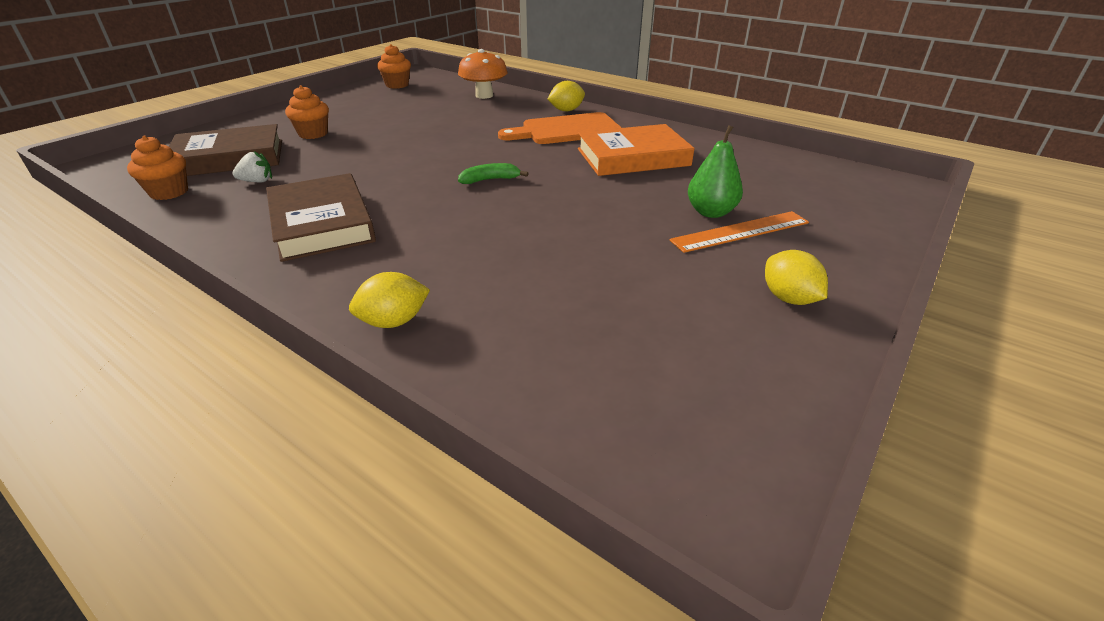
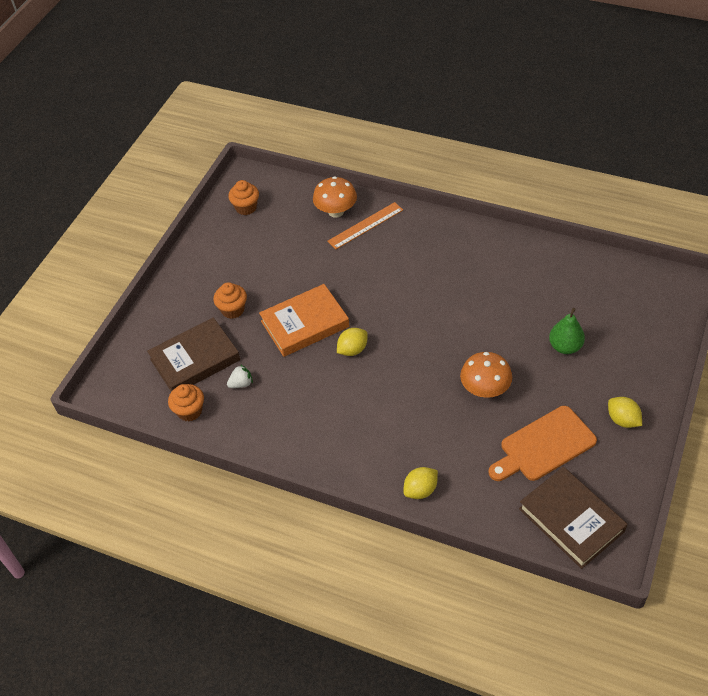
camera: 10 degrees left, 15 degrees up
brown book [266,173,376,262] -> brown book moved to [519,467,628,569]
green banana [458,163,529,184] -> none
orange cutting board [498,112,621,144] -> orange cutting board moved to [489,406,597,481]
yellow lemon [548,81,585,111] -> yellow lemon moved to [337,328,368,356]
orange book [578,124,695,176] -> orange book moved to [259,284,349,357]
orange ruler [669,211,809,253] -> orange ruler moved to [327,202,403,249]
none -> orange mushroom [460,352,512,398]

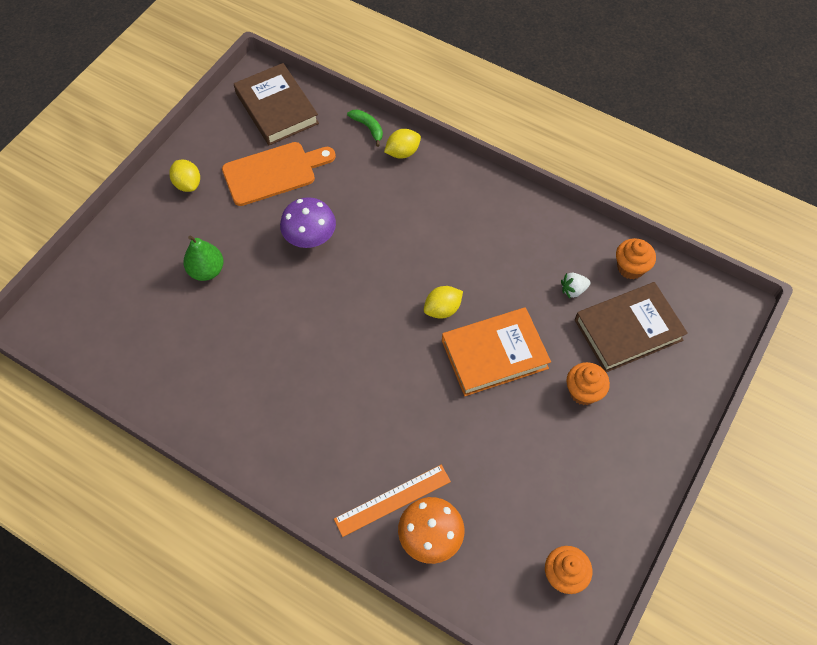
camera: 175 degrees left, 10 degrees up
orange mushroom [460,352,512,398] -> purple mushroom [280,197,336,248]
none -> green banana [347,109,383,147]

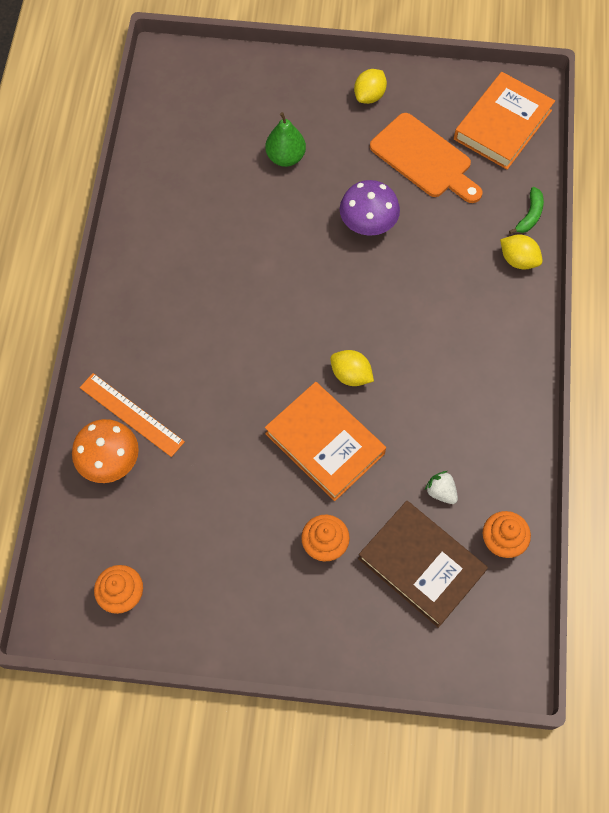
camera: 65 degrees right, 5 degrees up
brown book [234,63,319,145] -> orange book [454,72,555,170]

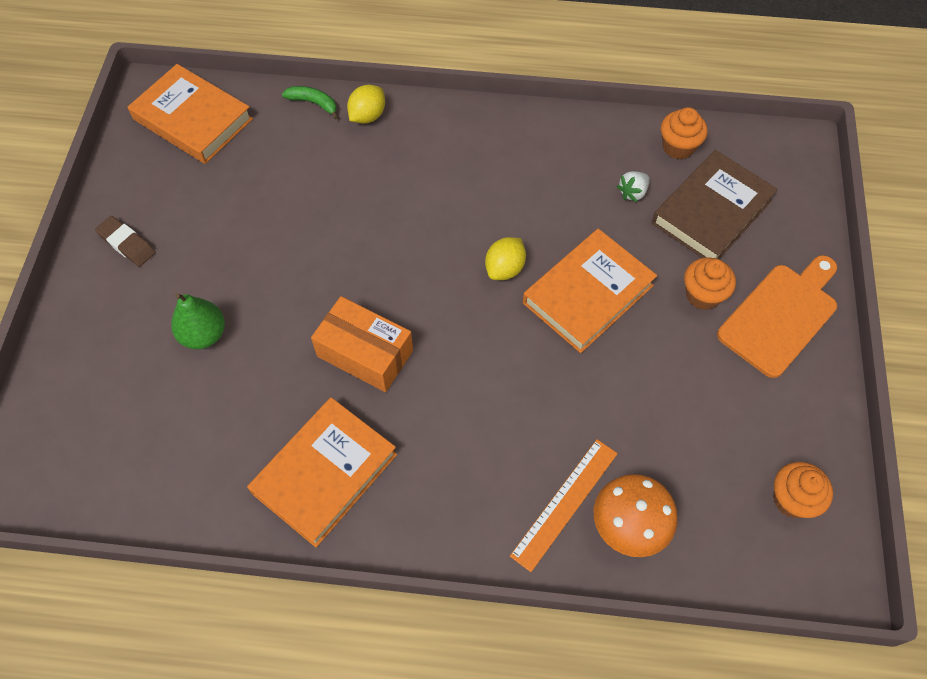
camera: 90 degrees left, 5 degrees down
purple mushroom [340,180,400,236] -> none
yellow lemon [354,69,387,104] -> brown eraser [95,216,156,267]
orange cutting board [370,113,483,203] -> orange cutting board moved to [717,255,837,378]
none -> orange book [247,397,397,547]
none -> orange box [311,296,413,392]

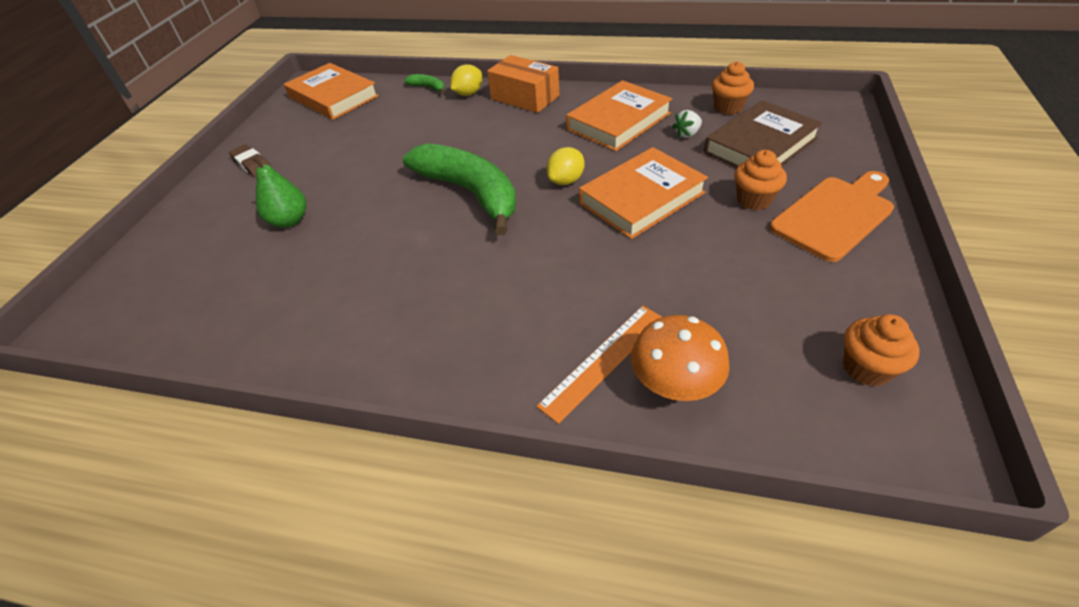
camera: 10 degrees right, 15 degrees down
orange book [247,397,397,547] -> orange book moved to [566,80,672,151]
orange box [311,296,413,392] -> orange box moved to [487,55,559,113]
none -> green banana [403,143,516,236]

